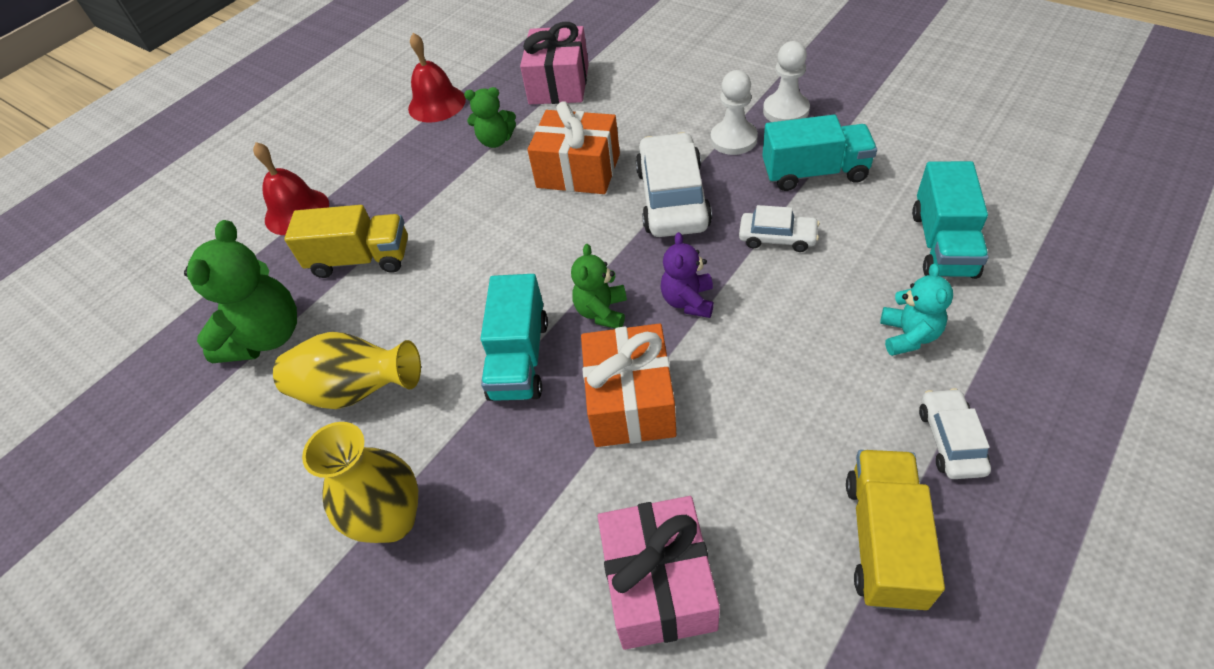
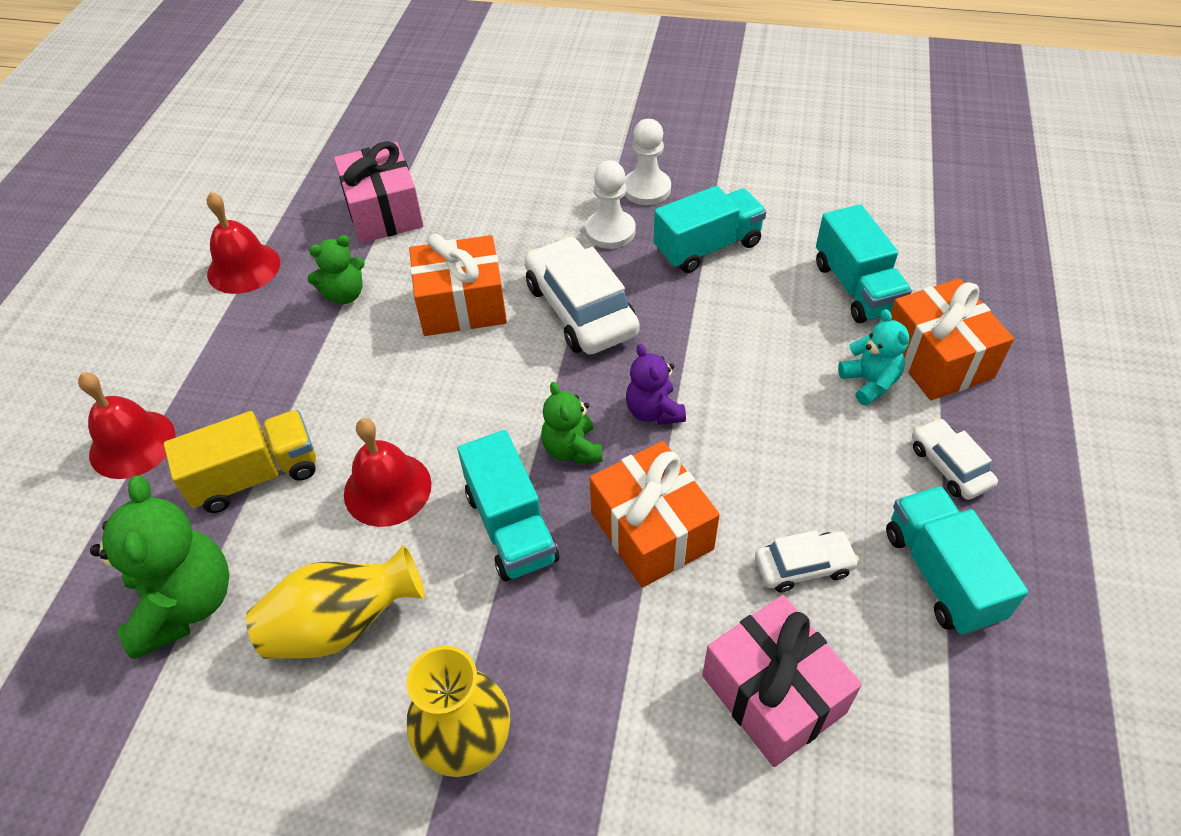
camera: 30 degrees left, 0 degrees up
white car [739,205,820,252] -> white car moved to [755,530,859,593]
yellow truck [846,450,945,611] -> turquoise truck [886,486,1028,635]
none -> red bell [344,418,431,527]
none -> orange gift [891,279,1014,400]

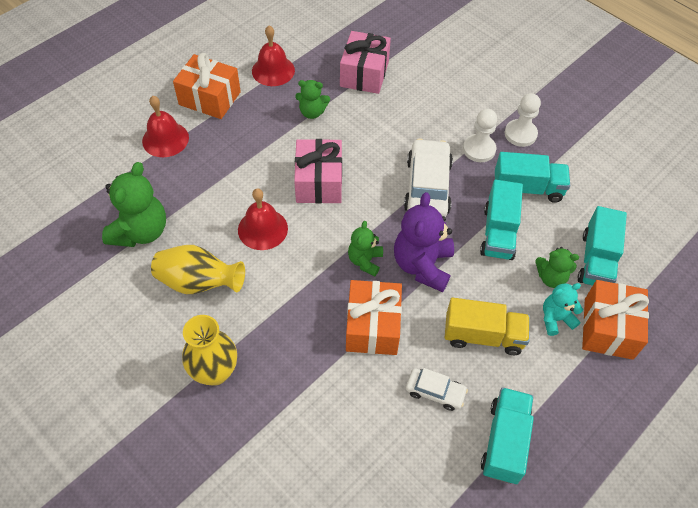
camera: 30 degrees right, 5 degrees up
yellow truck [164,410,316,513] -> yellow truck moved to [445,298,530,355]
orange gift [409,233,507,336] -> orange gift moved to [173,53,241,119]
turquoise truck [458,430,559,581] -> turquoise truck moved to [480,180,523,260]
purple teddy bear [626,344,686,425] -> purple teddy bear [394,192,454,292], size x1.74
pink gift [702,595,862,767] -> pink gift moved to [294,139,342,204]
turquoise teddy bear [838,309,910,406] -> turquoise teddy bear turned 120 degrees counterclockwise [543,283,583,336]
white car [912,418,998,500] -> none
none -> green teddy bear [535,247,579,288]

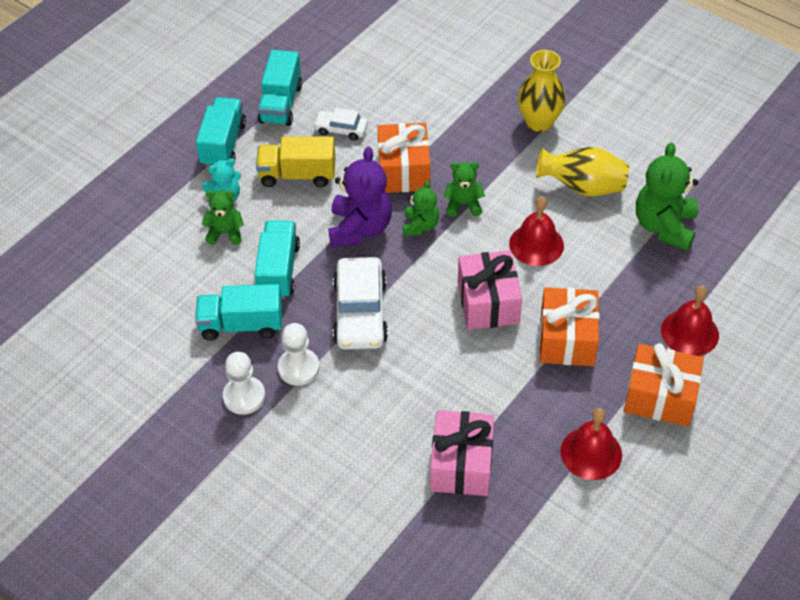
camera: 175 degrees right, 5 degrees down
green teddy bear [295,80,330,119] -> green teddy bear moved to [444,162,485,217]
turquoise truck [578,206,627,286] -> turquoise truck moved to [196,97,246,167]
orange gift [582,280,649,360] -> orange gift moved to [540,287,599,366]

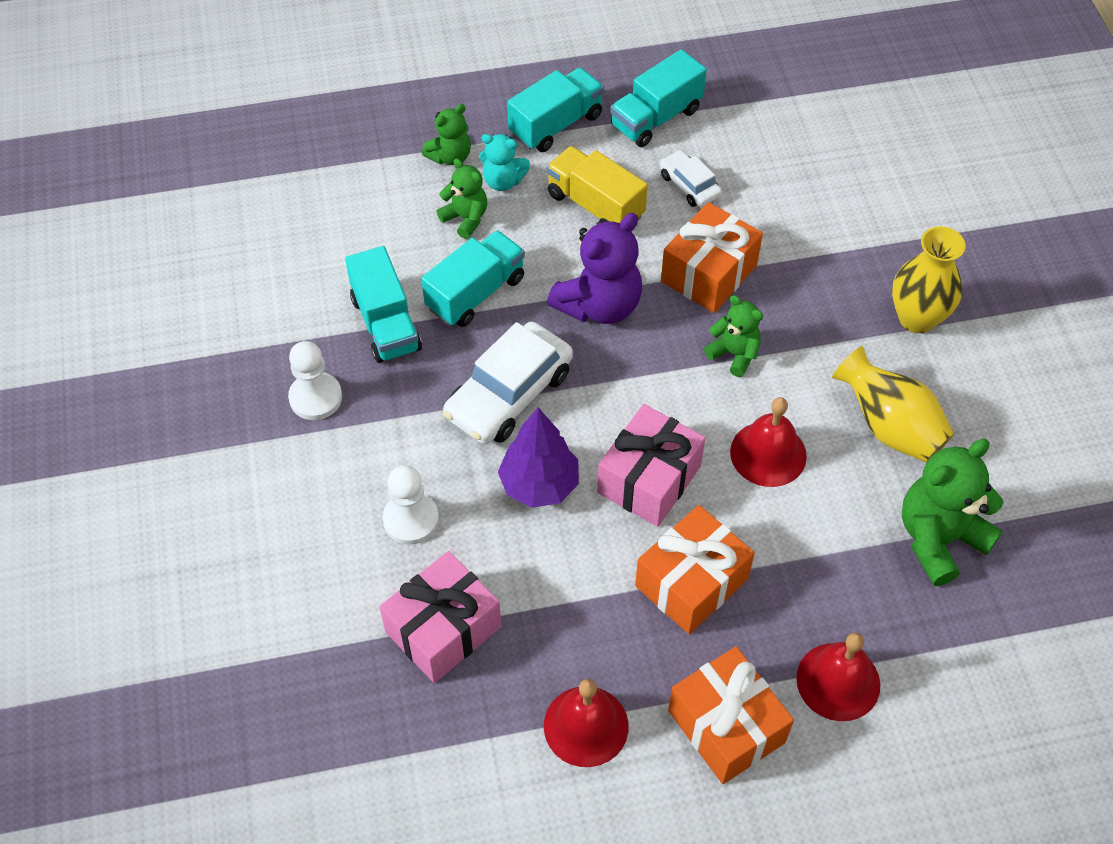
camera: 40 degrees right, 5 degrees up
turquoise truck [195,284,282,341] -> turquoise truck turned 150 degrees counterclockwise [345,246,422,363]
white pawn [278,323,320,386] -> white pawn moved to [383,465,439,545]
green teddy bear [403,180,439,236] -> green teddy bear moved to [422,104,471,165]
none -> purple tree [498,407,579,508]

